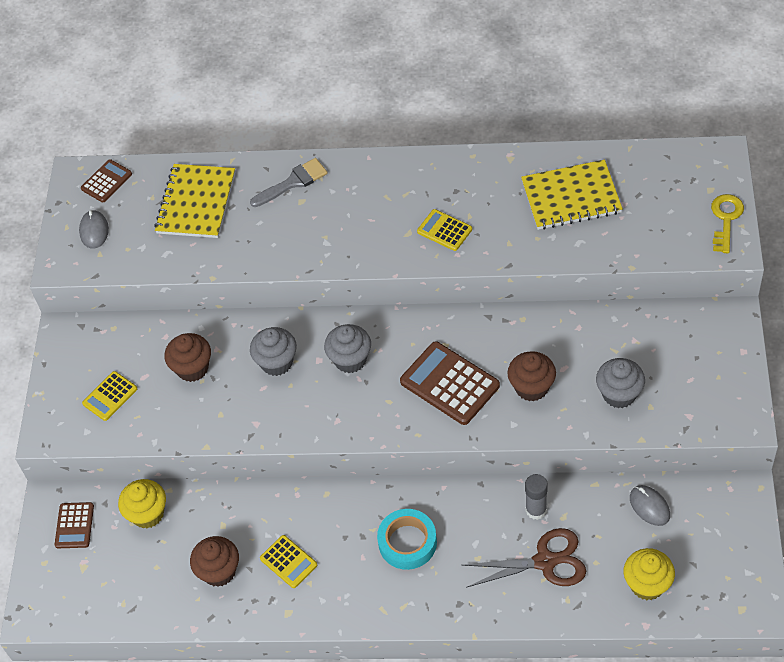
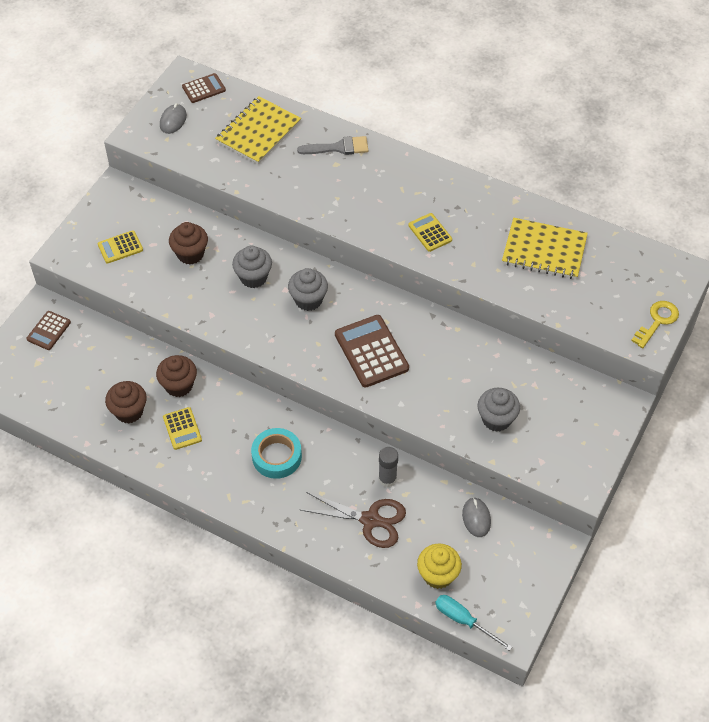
camera: 20 degrees right, 0 degrees up
yellow cupcake [118,479,166,529] -> none
brown cupcake [507,351,556,402] -> brown cupcake moved to [156,355,197,397]
none -> turquoise screwdriver [435,595,512,651]

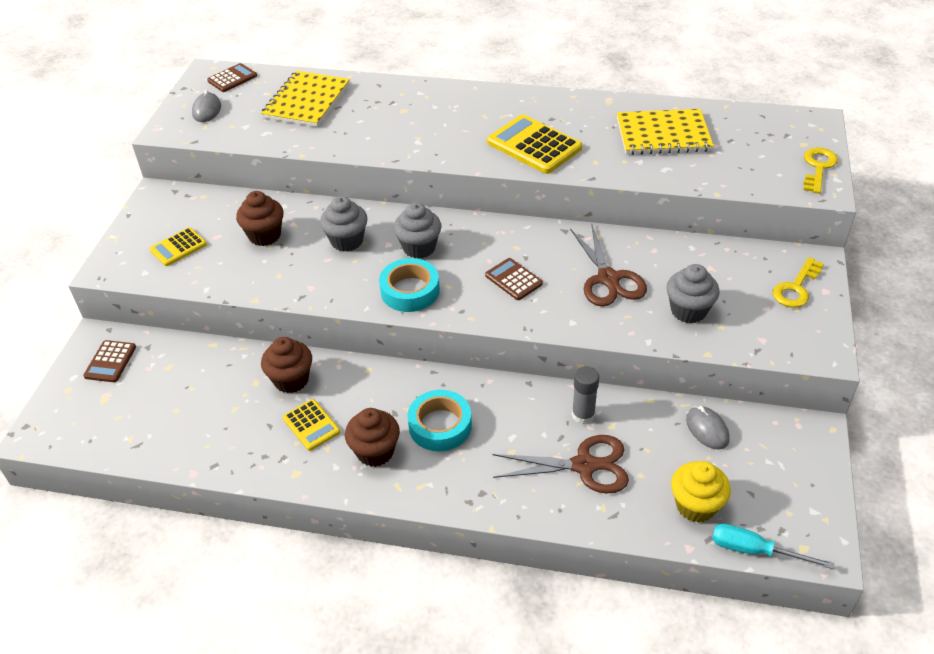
camera: 15 degrees left, 10 degrees down
brown cupcake [105,381,147,424] -> brown cupcake moved to [345,408,400,467]
grey brush [297,136,369,155] -> none
brown calculator [335,315,409,387] -> brown calculator [485,258,543,300], size x0.57
yellow calculator [408,213,452,252] -> yellow calculator [487,114,582,174], size x1.75
none -> turquoise tape [379,258,440,312]
none -> brown scissors [570,223,647,307]
none -> yellow key [773,257,824,308]

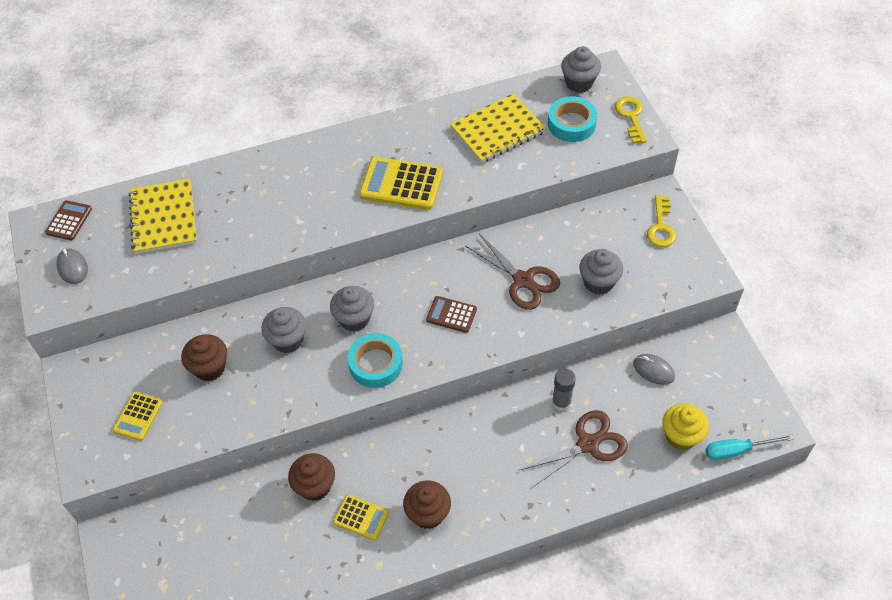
camera: 30 degrees left, 10 degrees up
brown calculator [83,340,136,382] -> none
turquoise tape [407,390,472,451] -> turquoise tape moved to [548,96,597,142]
none -> grey cupcake [561,46,601,93]

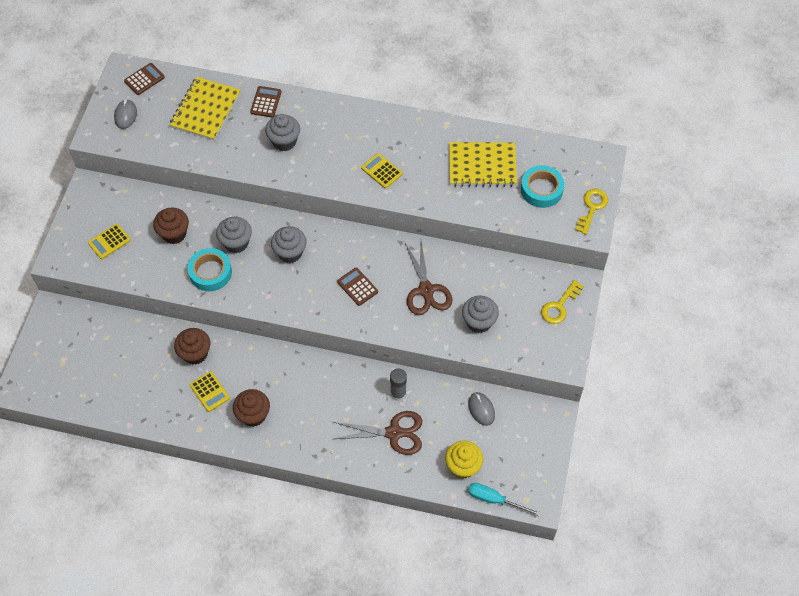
camera: 30 degrees right, 5 degrees up
turquoise tape [348,333,403,388] -> turquoise tape moved to [187,248,232,291]
yellow calculator [359,157,443,210] -> yellow calculator [361,153,402,189], size x0.57
grey cupcake [561,46,601,93] -> grey cupcake moved to [265,114,300,151]
none -> brown calculator [250,86,282,118]

